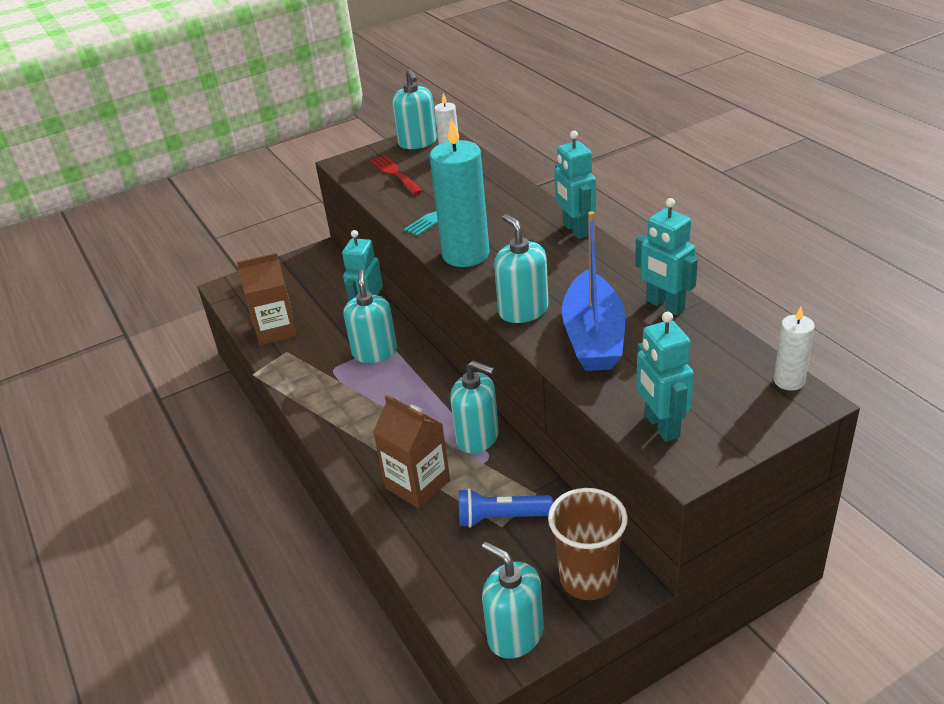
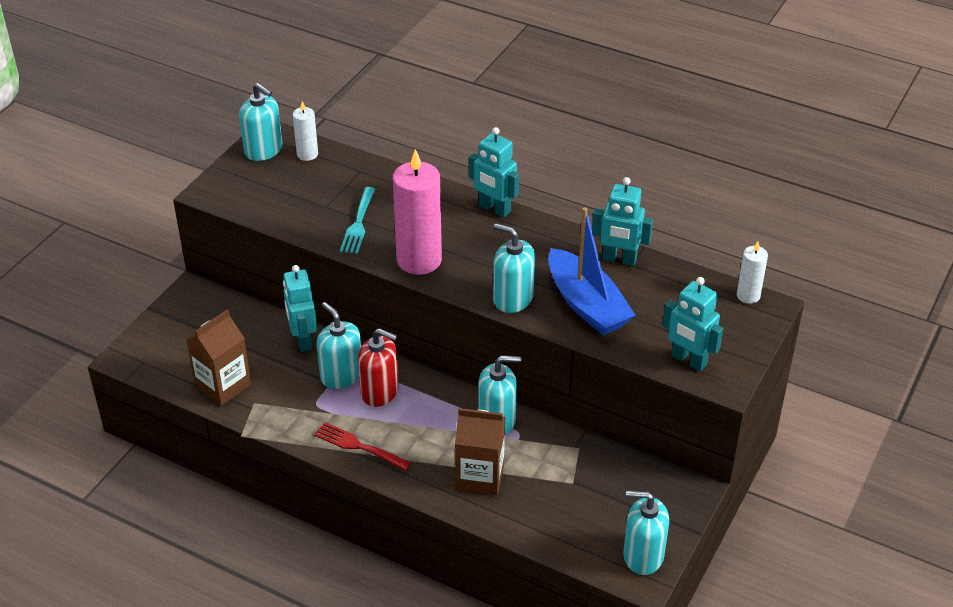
camera: 35 degrees left, 5 degrees up
red fork [370,155,423,195] -> red fork moved to [314,422,411,471]
turquoise candle [430,118,490,267] -> pink candle [393,149,442,275]
blue flashlight [459,488,553,528] -> none
brown cup [548,488,628,600] -> none
none -> red soap dispenser [358,328,399,407]

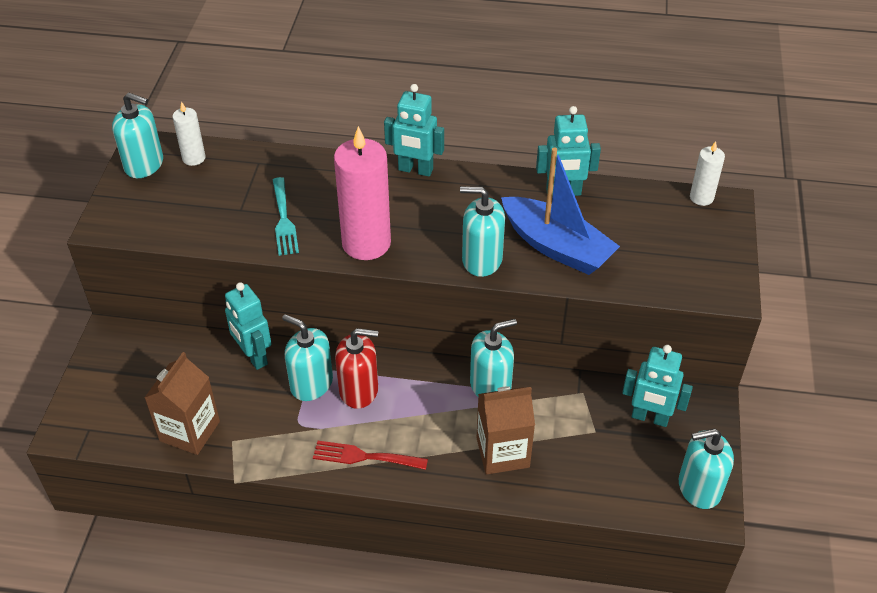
camera: 20 degrees left, 5 degrees up
turquoise robot [663,277,723,371] -> turquoise robot moved to [622,345,693,427]

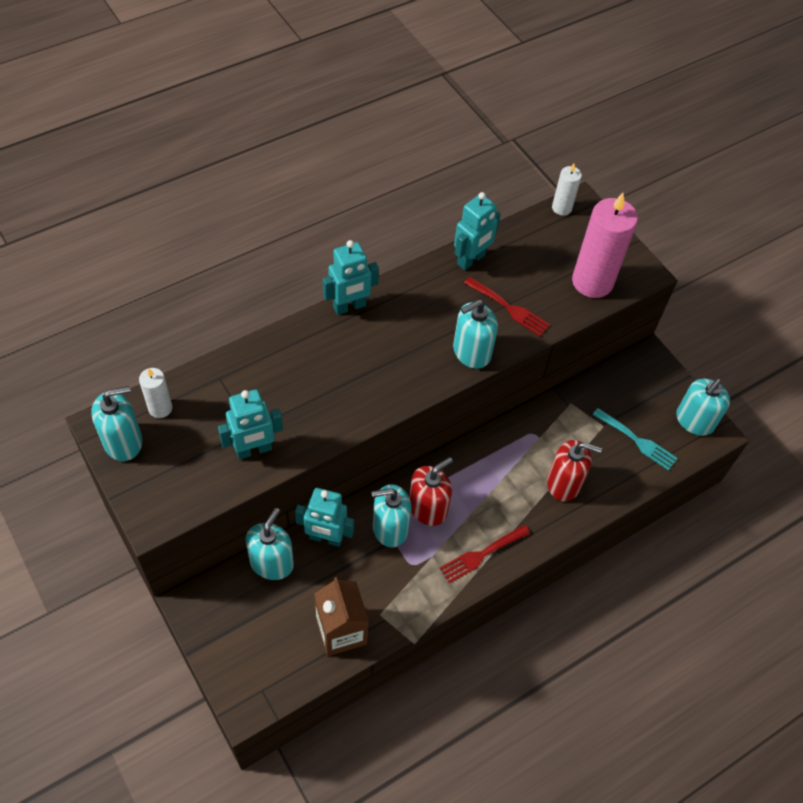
camera: 45 degrees left, 10 degrees up
turquoise fork [273,177,299,256] -> turquoise fork moved to [593,408,678,471]
pink candle [334,126,391,260] -> pink candle moved to [572,193,638,298]
turquoise soap dispenser [470,319,517,397] -> turquoise soap dispenser moved to [245,508,294,580]
brown carton [477,386,535,474] -> red soap dispenser [547,440,602,502]
blue boat [501,147,620,275] -> red fork [464,277,550,336]
turquoise robot [622,345,693,427] -> turquoise robot moved to [218,389,283,460]

